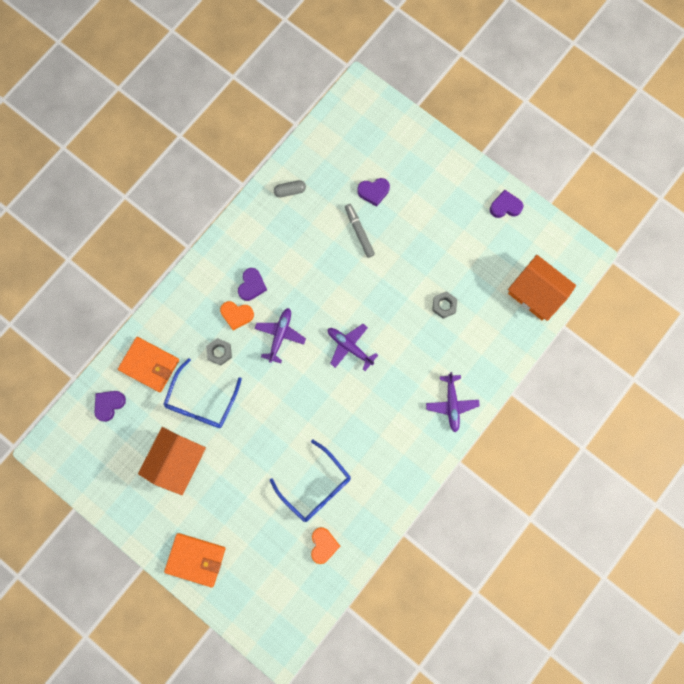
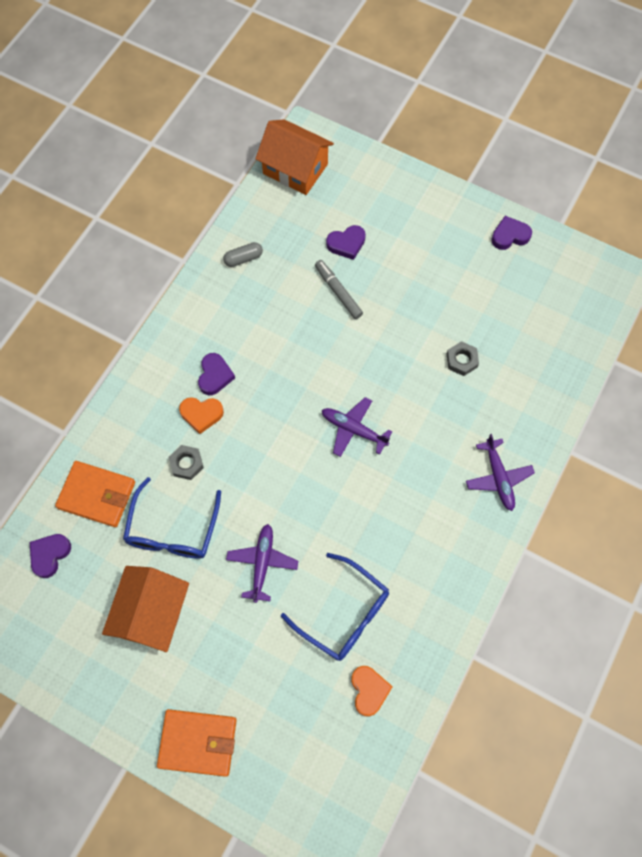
camera: 10 degrees left, 10 degrees down
purple plane [255,308,306,363] -> purple plane moved to [226,524,298,603]
orange house [508,255,576,321] -> orange house moved to [255,119,334,195]

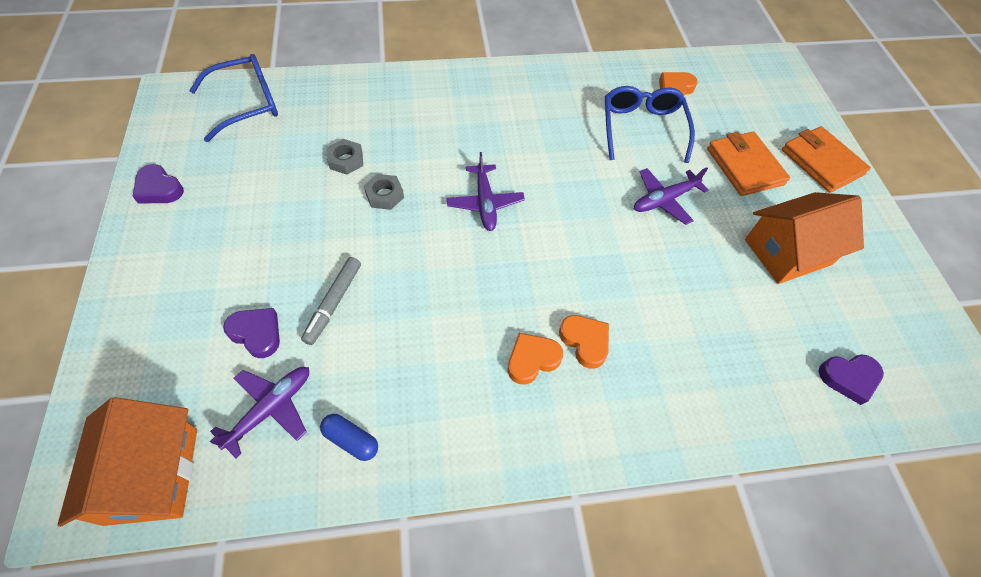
camera: 130 degrees left, 10 degrees down
orange wallet [55,461,135,527] -> orange wallet moved to [707,132,790,196]
blue glasses [123,477,221,559] -> blue glasses moved to [189,54,278,142]
grey nut [169,445,204,480] -> grey nut moved to [364,174,404,210]
purple heart [198,353,235,395] -> orange heart [507,333,563,385]
grey capsule [223,242,263,267] -> blue capsule [320,414,378,461]
purple plane [466,434,535,511] -> purple plane moved to [210,367,309,458]

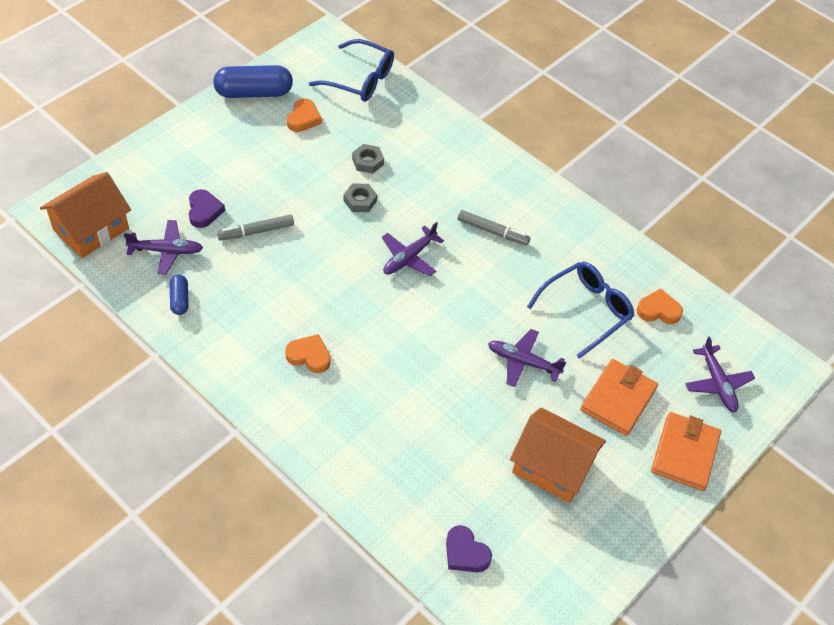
camera: 50 degrees right, 5 degrees down
purple heart [132,164,184,204] -> blue capsule [213,65,293,98]
orange heart [559,315,609,369] -> orange heart moved to [287,98,322,132]
none -> grey marker [458,210,530,245]
none -> purple plane [685,337,755,412]

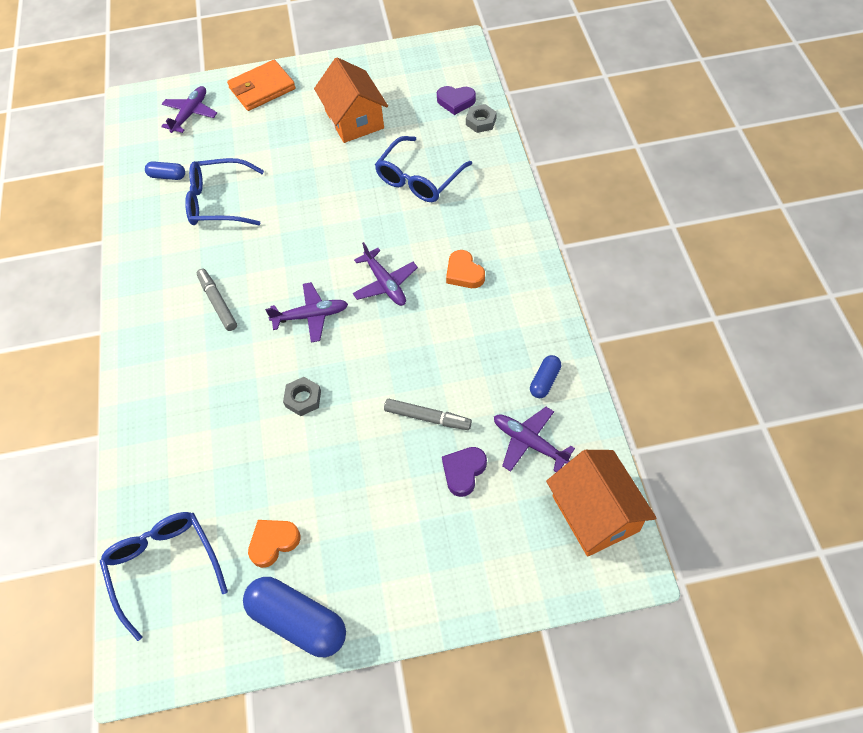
camera: 135 degrees left, 5 degrees up
orange house [40,172,131,258] -> orange house turned 75 degrees clockwise [546,450,656,557]
grey nut [352,144,384,174] -> grey nut moved to [466,104,497,133]
purple heart [446,525,492,572] -> purple heart turned 105 degrees clockwise [437,86,476,115]
purple plane [488,329,566,387] -> purple plane moved to [353,242,418,306]
orange wallet [580,359,658,436] -> none
orange heart [637,288,683,324] -> blue capsule [145,161,185,180]
none -> blue glasses [375,136,472,202]

